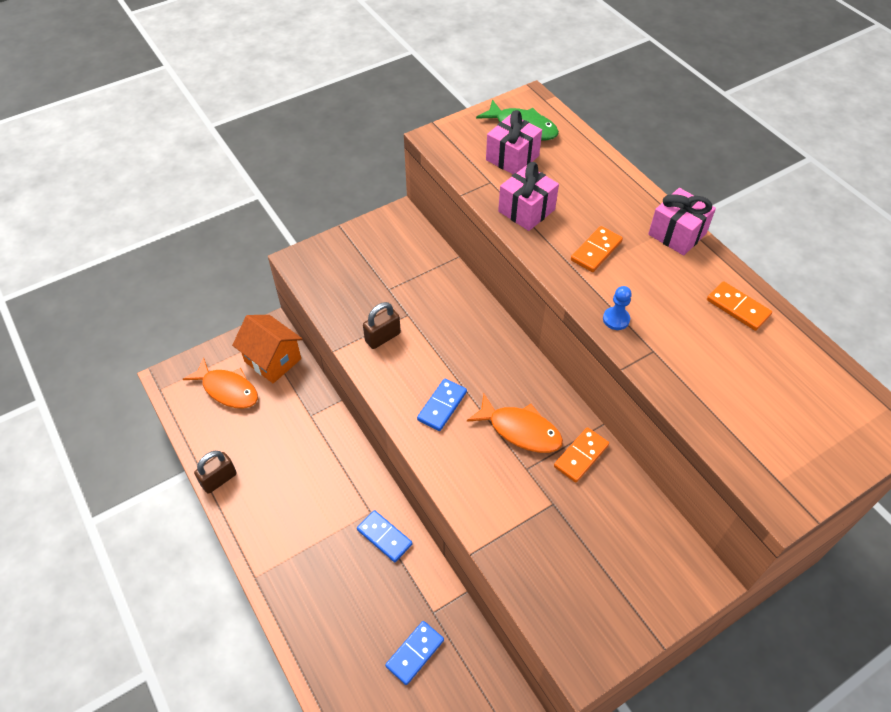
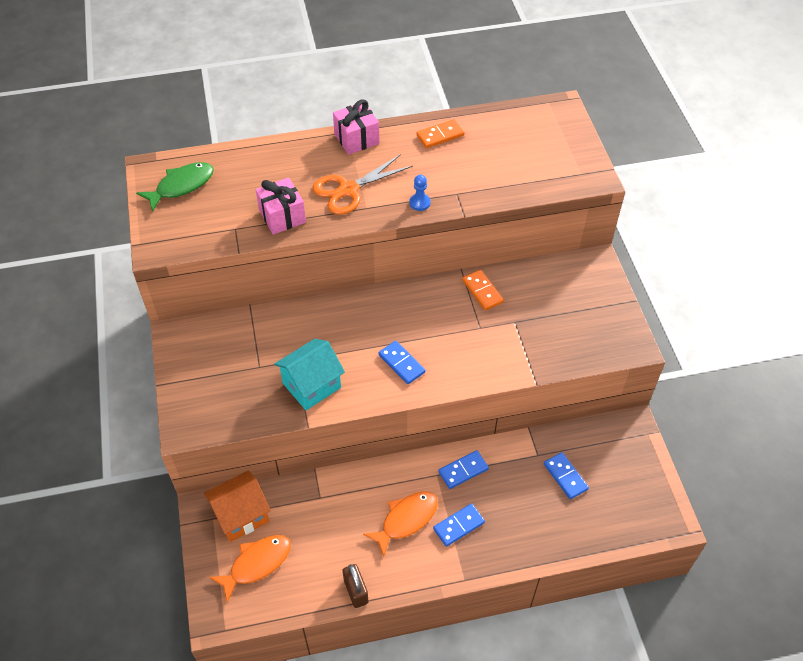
camera: 70 degrees left, 0 degrees up
brown padlock [363,302,401,349] -> turquoise house [274,339,345,410]
orange fish [467,394,563,453] -> orange fish moved to [363,491,438,557]
pink gift [486,110,542,174] -> none
orange domino [571,226,623,272] -> orange scissors [312,154,413,215]
none -> blue domino [433,503,485,547]

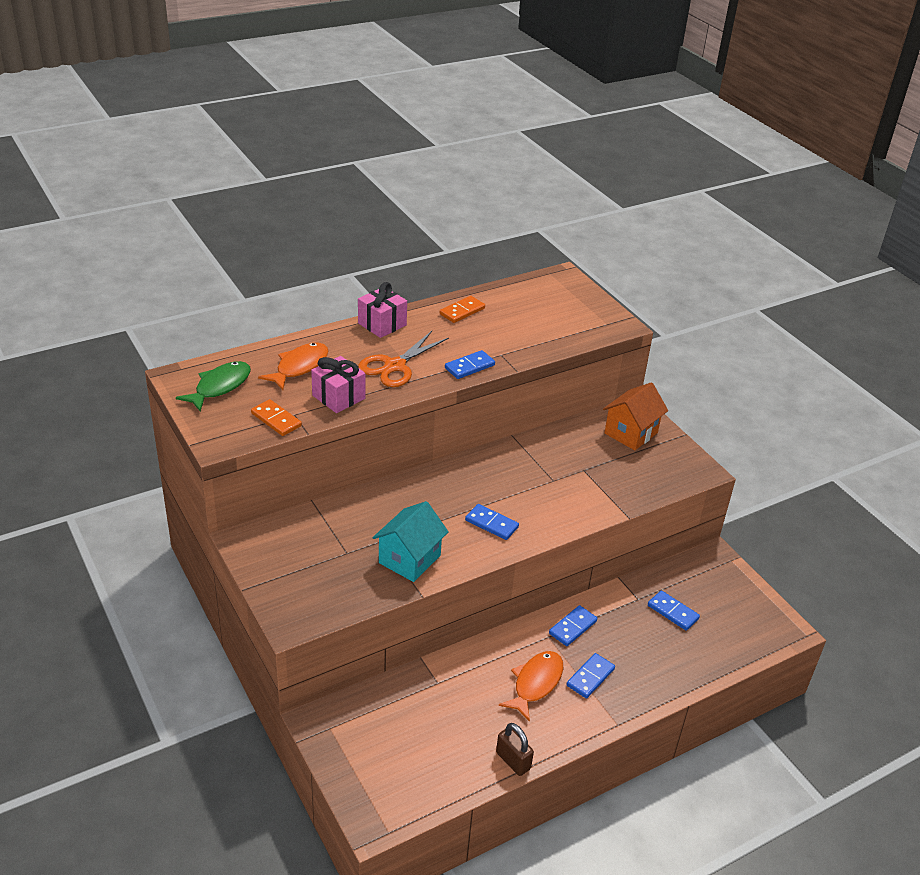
camera: 20 degrees left, 15 degrees down
orange house [204,471,271,542] -> orange house moved to [603,382,668,450]
orange fish [209,535,291,603] -> orange fish moved to [258,343,328,390]
blue pawn [409,175,431,211] -> blue domino [445,350,495,379]
orange domino [462,270,504,310] -> orange domino moved to [251,399,302,436]

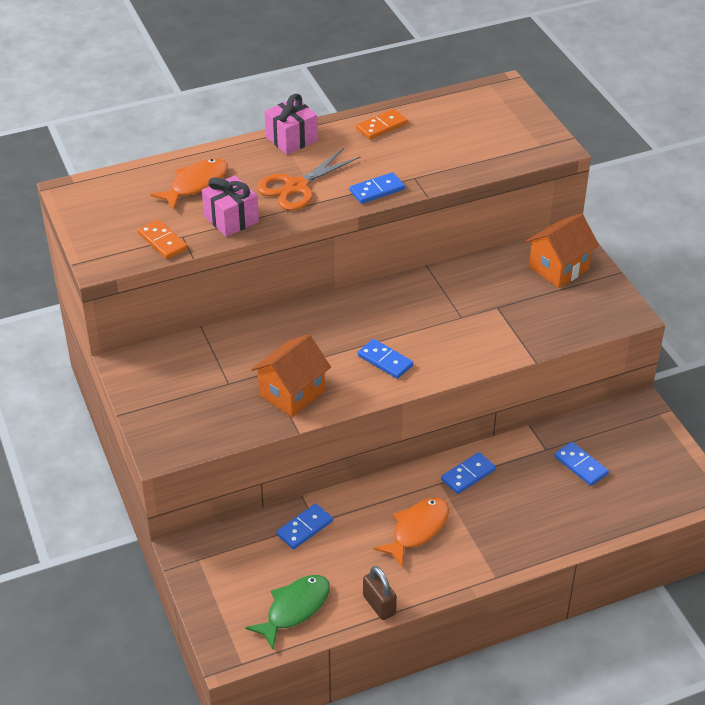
camera: 10 degrees right, 5 degrees up
green fish [176,361,251,412] -> green fish moved to [245,575,330,649]
turquoise house [373,501,449,582] -> orange house [251,334,331,417]
blue domino [566,653,615,698] -> blue domino moved to [276,503,333,549]

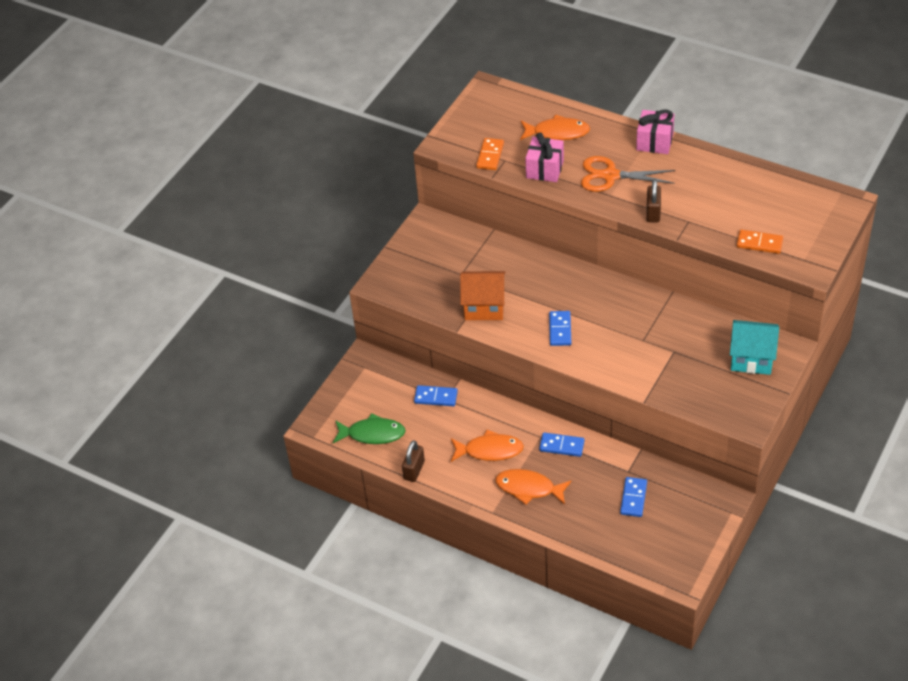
camera: 55 degrees right, 5 degrees up
blue domino [350,172,405,204] -> brown padlock [646,179,661,222]
orange domino [356,109,408,140] -> orange domino moved to [737,230,783,254]
orange house [526,213,599,288] -> turquoise house [730,320,779,375]
none -> orange fish [495,469,571,505]

